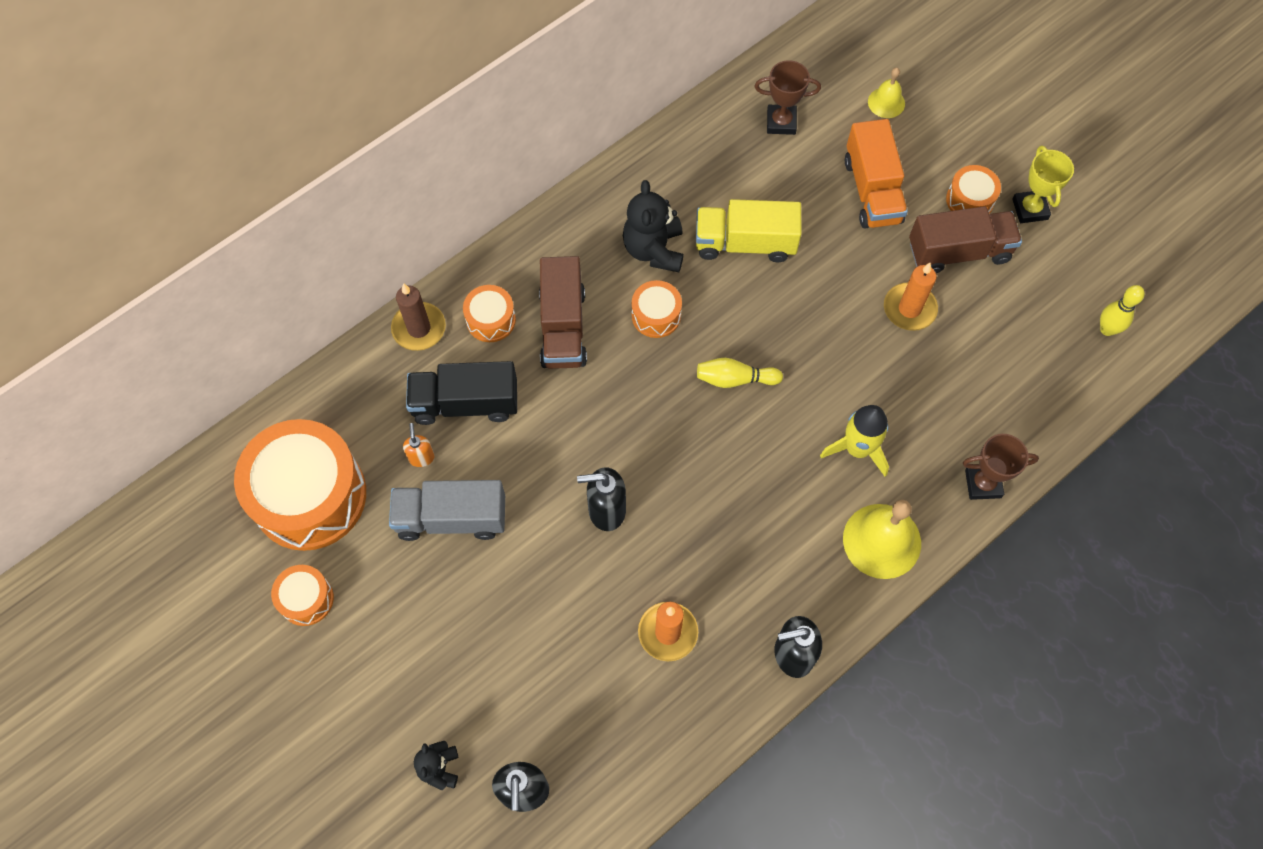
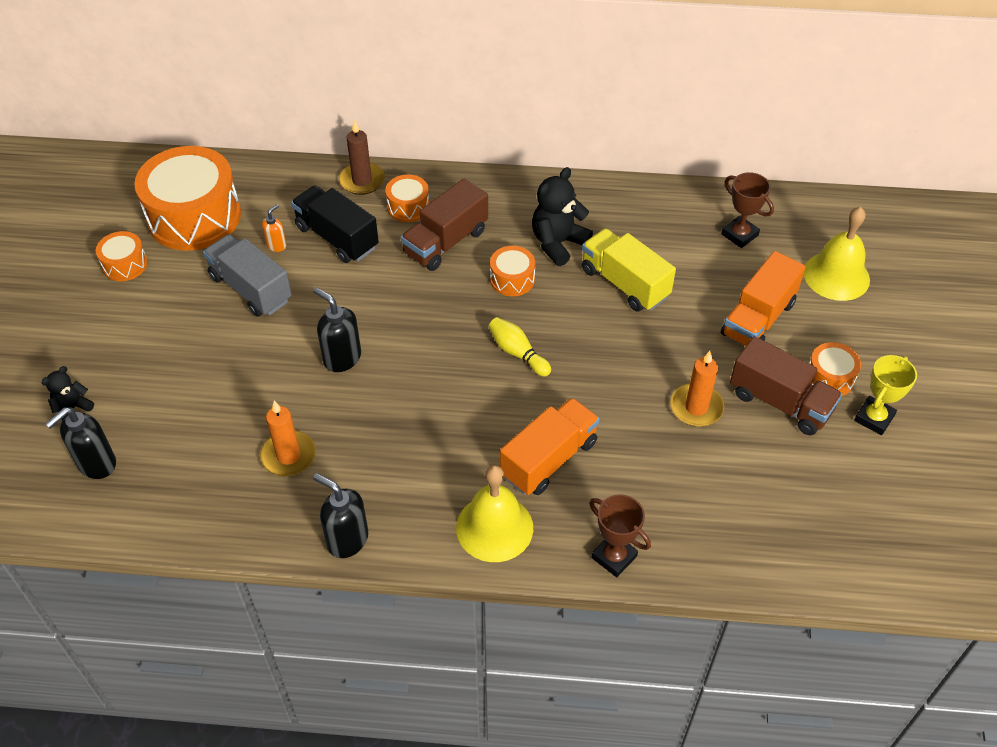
camera: 45 degrees right, 15 degrees down
yellow rocket [820,405,889,477] -> orange truck [500,397,600,495]
yellow bell [868,68,905,118] -> yellow bell [804,207,870,301], size x1.81
yellow bowling pin [1100,285,1145,336] -> none

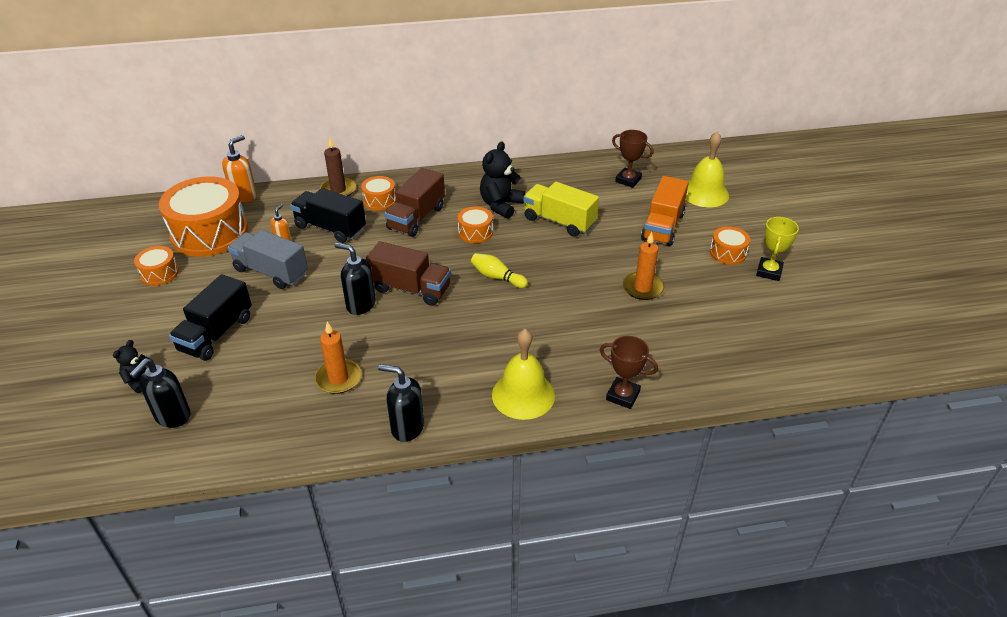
camera: 15 degrees left, 10 degrees down
orange truck [500,397,600,495] -> none
brown truck [730,336,842,435] -> brown truck moved to [366,241,451,306]
none -> black truck [169,274,252,361]
none -> orange soap dispenser [222,135,257,203]

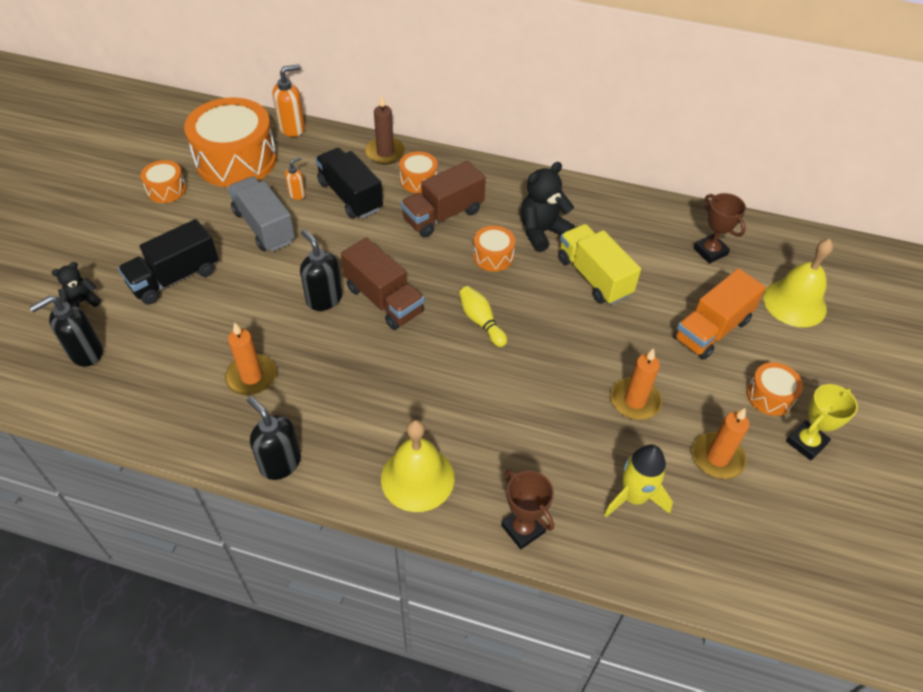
camera: 25 degrees right, 10 degrees up
none -> yellow rocket [604,444,673,517]
none -> orange candle [692,408,750,479]

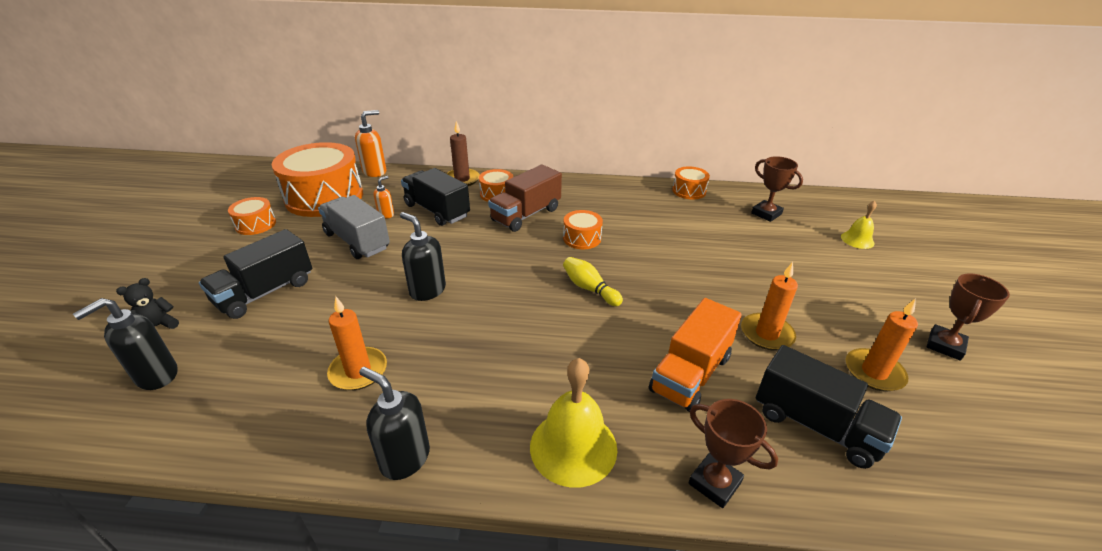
camera: 10 degrees left, 15 degrees down
brown truck [341,237,424,330] -> none
black teddy bear [520,162,575,252] -> none
yellow truck [558,224,641,305] -> none
yellow rocket [604,444,673,517] -> black truck [756,345,902,469]
orange truck [673,268,766,360] -> orange truck moved to [649,298,742,412]
orange drum [747,362,803,416] -> orange drum moved to [672,166,710,199]
yellow bell [763,239,833,327] -> yellow bell [841,201,877,249], size x0.55
yellow trophy [786,384,858,460] -> brown trophy [926,273,1010,361]

